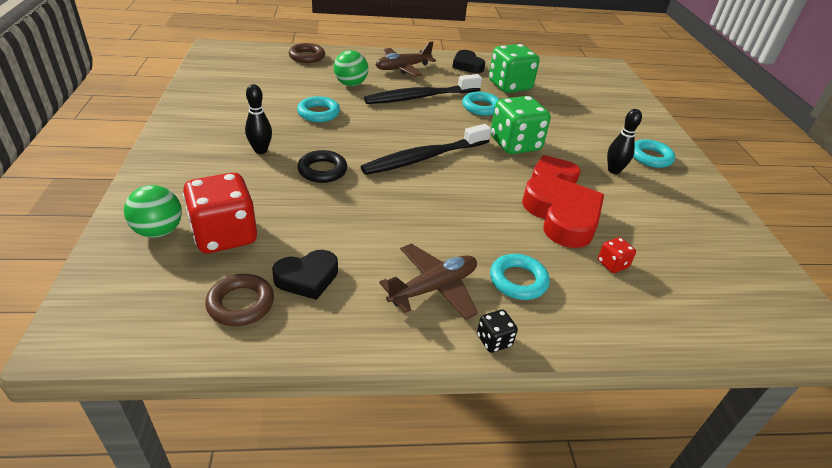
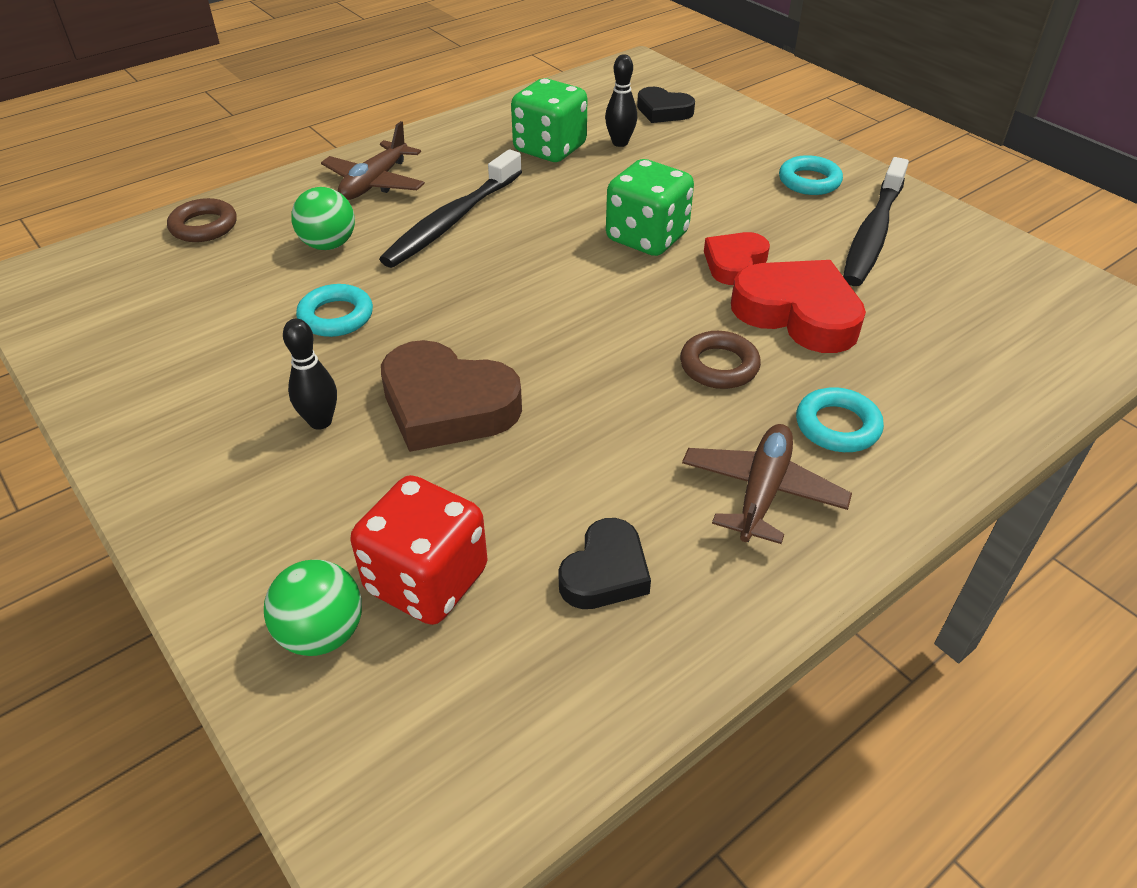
camera: 30 degrees left, 5 degrees up
brown ring [205,274,274,326] -> brown ring moved to [680,331,761,389]
black ring [298,150,347,183] -> brown heart [381,340,522,452]
black toothbrush [361,124,491,175] -> black toothbrush moved to [843,157,909,286]
black heart [452,50,485,73] -> black heart moved to [637,87,695,123]
turquoise ring [462,92,500,116] -> none
black dice [477,310,518,353] -> none
red dice [598,237,636,273] -> none
black bowling pin [607,109,642,174] -> black bowling pin moved to [605,54,637,147]

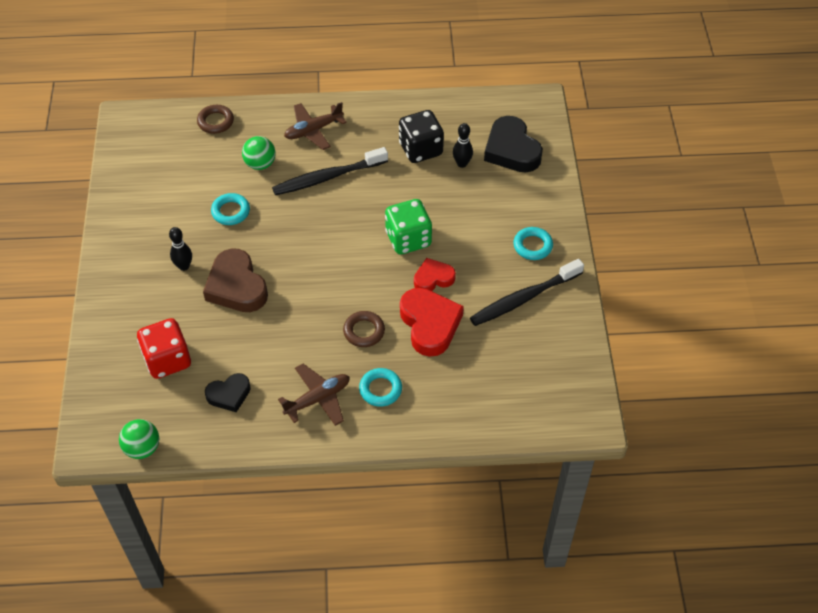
camera: 35 degrees right, 10 degrees up
green ball [264,560,362,656] -> green ball moved to [119,419,159,459]
green dice [511,78,587,162] -> black dice [399,110,444,163]
black heart [637,87,695,123] -> black heart [484,116,543,172], size x1.68

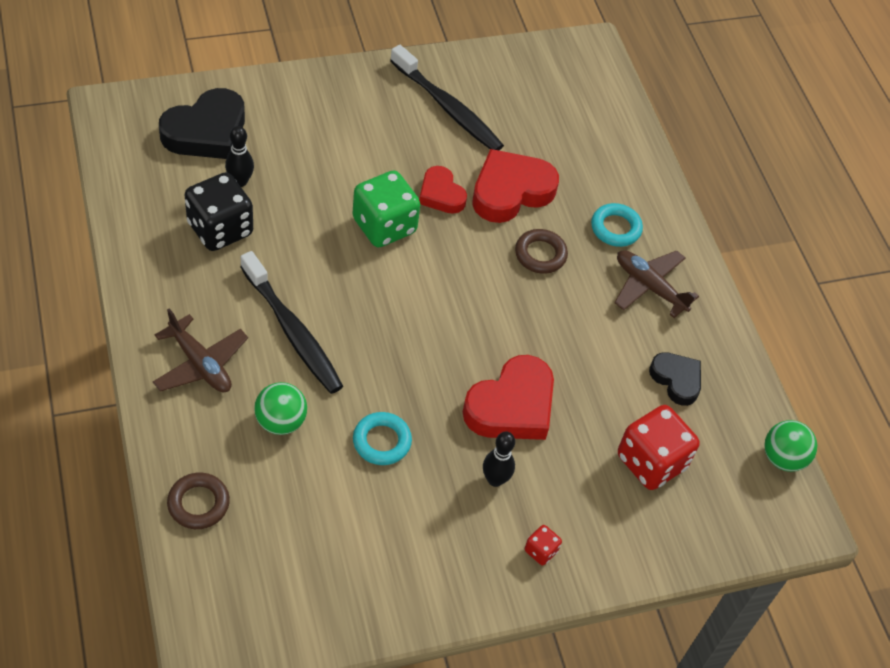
camera: 110 degrees left, 0 degrees up
brown heart [203,248,268,312] -> red heart [463,355,554,440]
turquoise ring [513,227,553,260] -> none
none -> red dice [525,525,562,565]

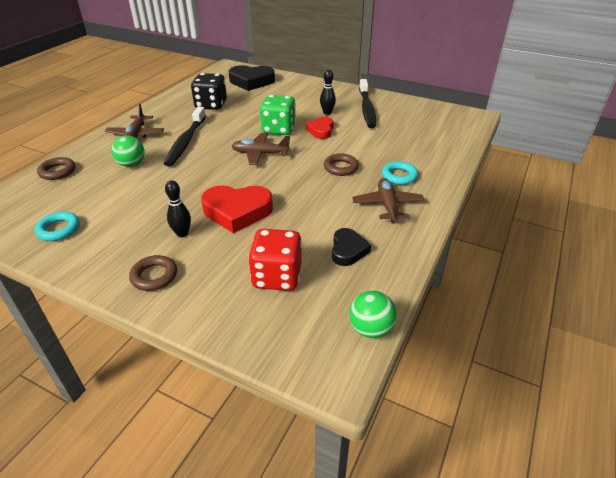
camera: 50 degrees right, 15 degrees down
black bowling pin [225,126,254,187] -> black bowling pin moved to [320,70,336,115]
turquoise ring [353,412,412,465] -> turquoise ring moved to [35,212,80,241]
red heart [472,149,559,223] -> none
red dice [525,525,562,565] -> brown ring [129,255,177,291]
none -> brown plane [232,133,291,165]

